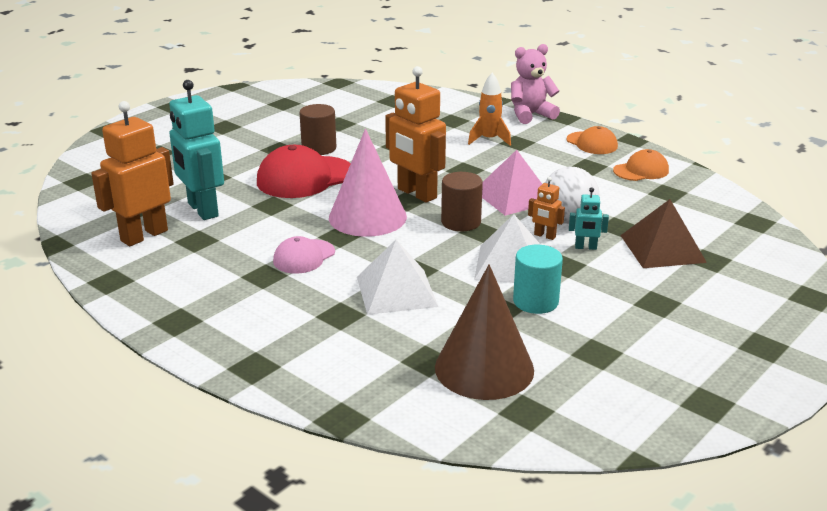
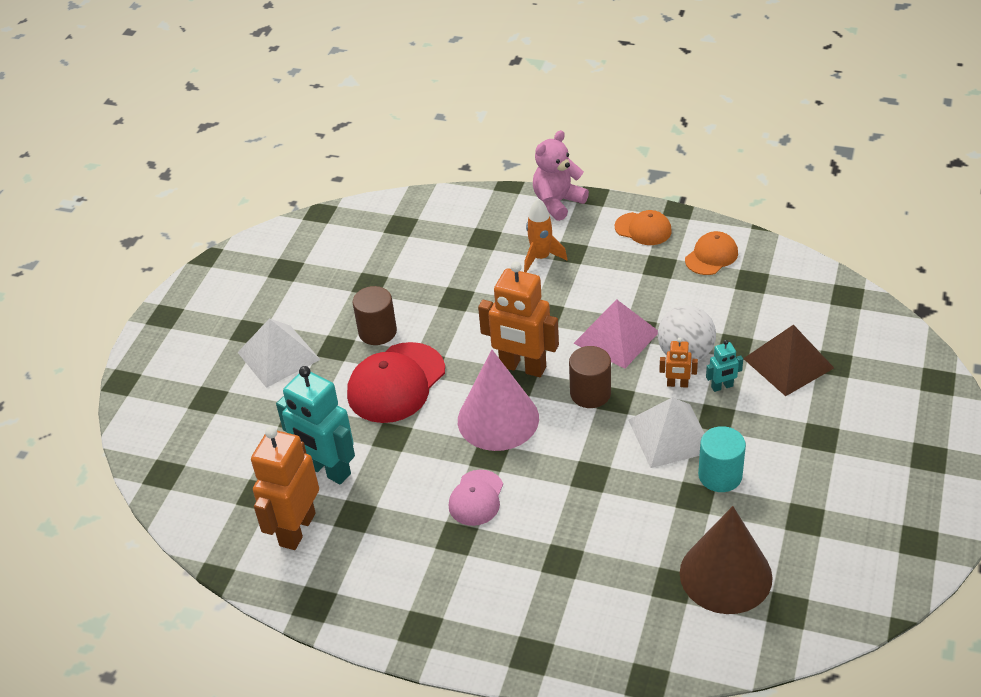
camera: 20 degrees left, 15 degrees up
white pyramid [357,240,438,315] -> white pyramid moved to [237,319,320,388]

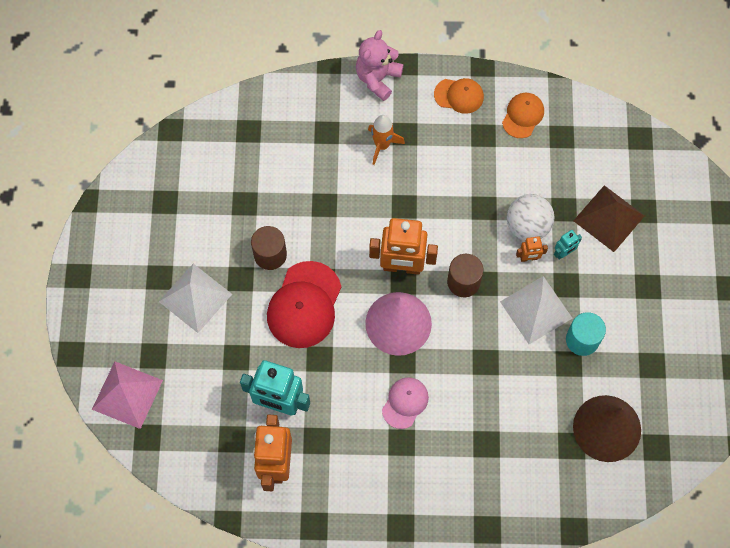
camera: 20 degrees left, 25 degrees up
pink cap [449,470,503,526] -> pink cap turned 150 degrees counterclockwise [382,377,429,429]
pink pyramid [574,299,658,369] -> pink pyramid moved to [92,362,163,429]

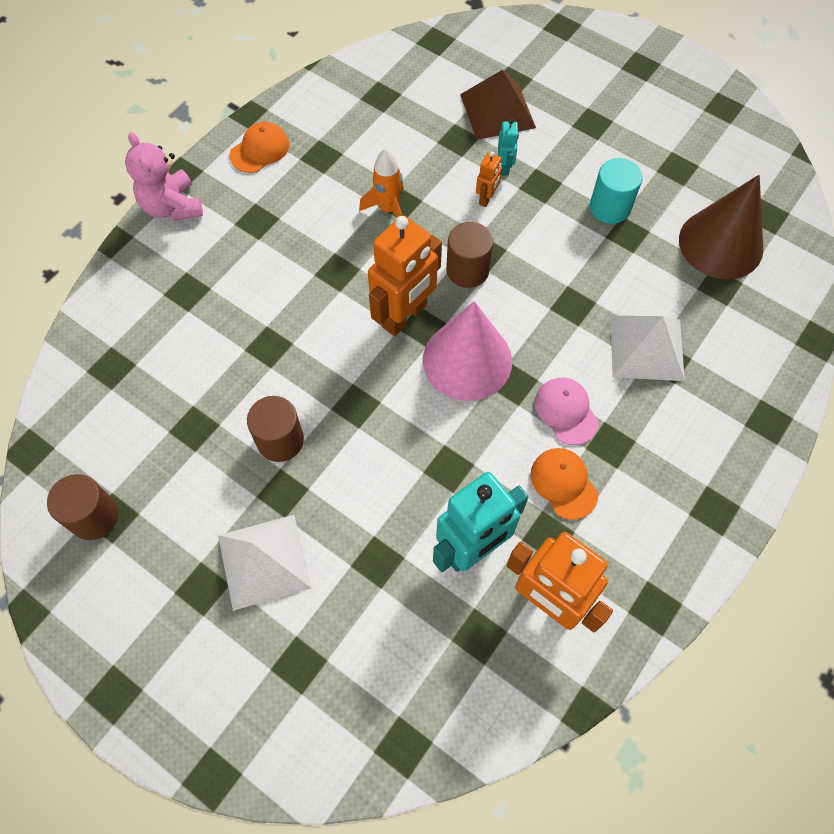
camera: 55 degrees left, 5 degrees down
pink pyramid [92,362,163,429] -> none
red cap [267,261,341,348] -> none
orange rocket [368,115,405,165] -> orange rocket moved to [359,148,404,218]
white pyramid [500,276,572,344] -> white pyramid moved to [610,316,685,381]
orange cap [502,93,544,138] -> orange cap moved to [530,448,598,520]
white ball [507,194,555,241] -> none
none -> brown cylinder [47,474,118,540]

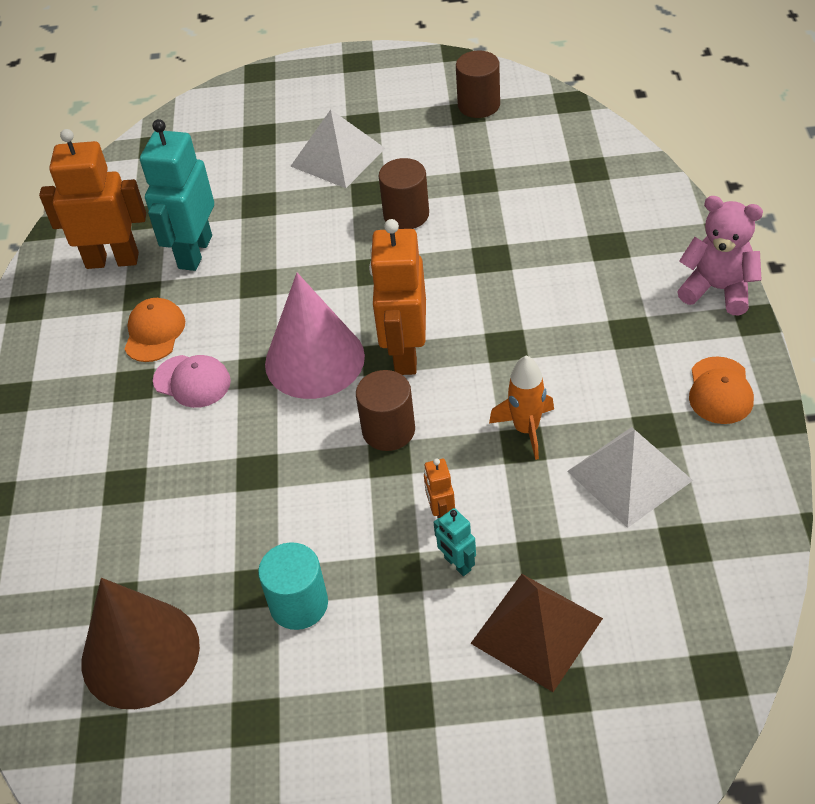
camera: 145 degrees right, 15 degrees down
orange cap [530,448,598,520] -> orange cap turned 105 degrees counterclockwise [125,298,185,362]
white pyramid [610,316,685,381] -> white pyramid moved to [567,427,693,528]

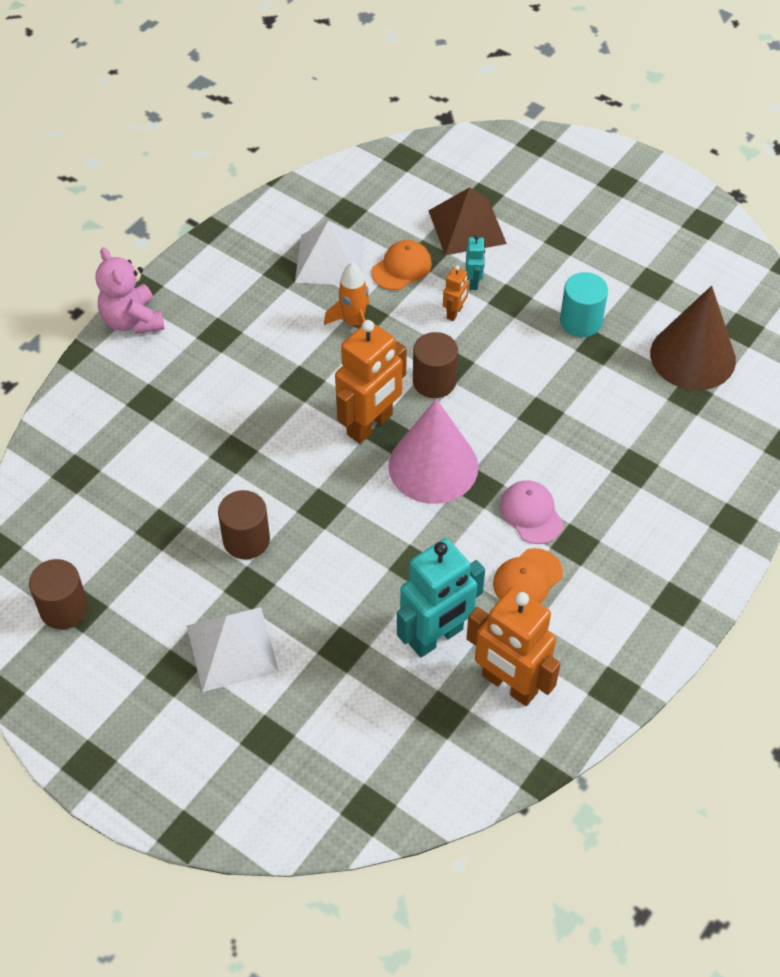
camera: 145 degrees left, 5 degrees up
orange cap [689,356,754,424] -> orange cap moved to [371,240,432,290]

